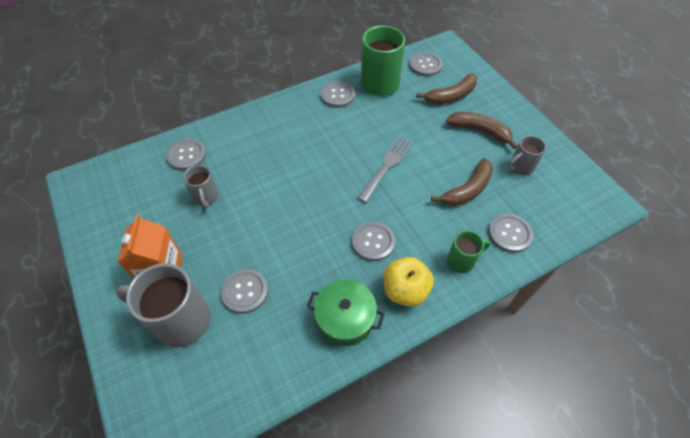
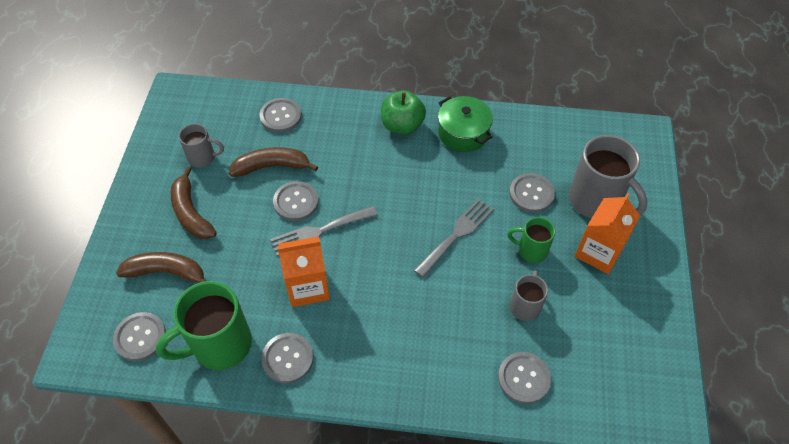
camera: 145 degrees left, 0 degrees up
grey button [352,221,395,261] -> grey button moved to [273,181,319,221]
yellow apple [383,257,434,307] -> green apple [381,91,426,135]
green mug [447,230,491,273] -> green mug moved to [507,217,556,263]
none -> orange carton [278,236,330,307]
none -> grey fork [414,198,494,278]

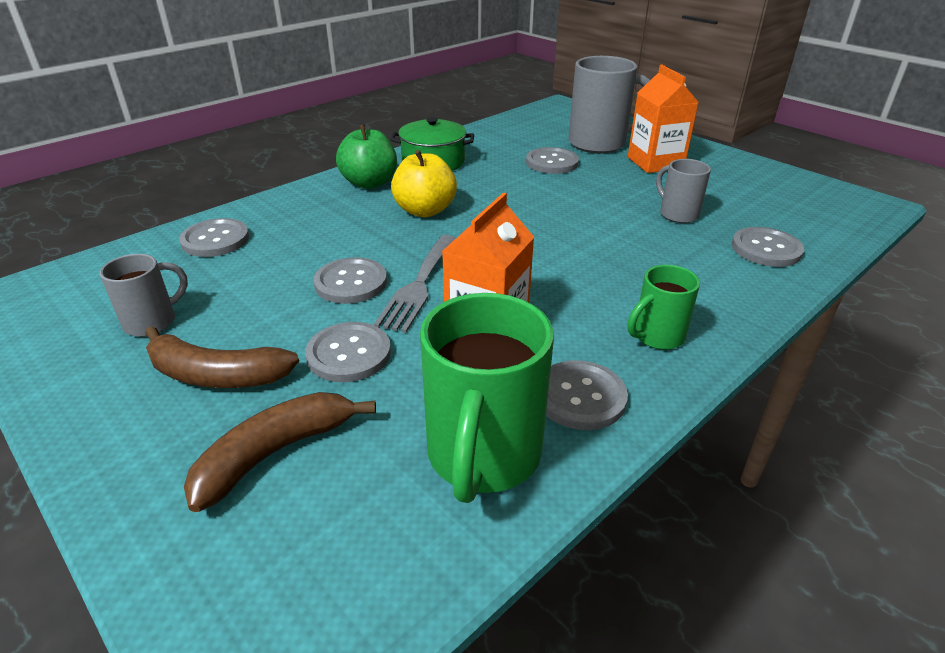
camera: 50 degrees left, 20 degrees down
grey button [113,312,166,361] -> grey button moved to [305,322,391,382]
brown banana [229,147,318,177] -> none
grey fork [414,198,494,278] -> none
green mug [507,217,556,263] -> green mug moved to [628,265,700,350]
none -> yellow apple [391,150,457,217]

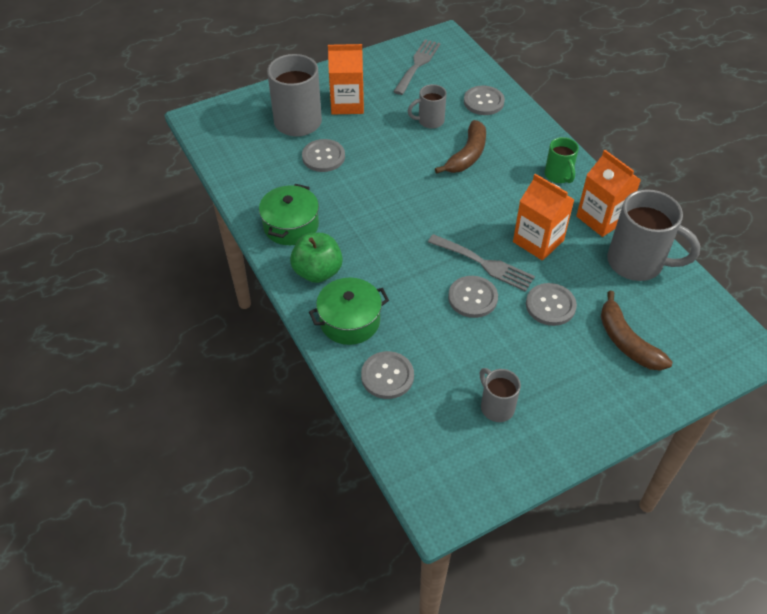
camera: 75 degrees left, 15 degrees up
brown banana [145,326,299,388] -> brown banana moved to [435,120,486,174]
yellow apple [391,150,457,217] -> none
green mug [420,293,554,503] -> grey mug [607,189,701,281]
grey button [546,360,628,430] -> orange carton [576,150,641,237]
none -> green pot [309,278,389,345]
none -> grey fork [393,39,440,95]

